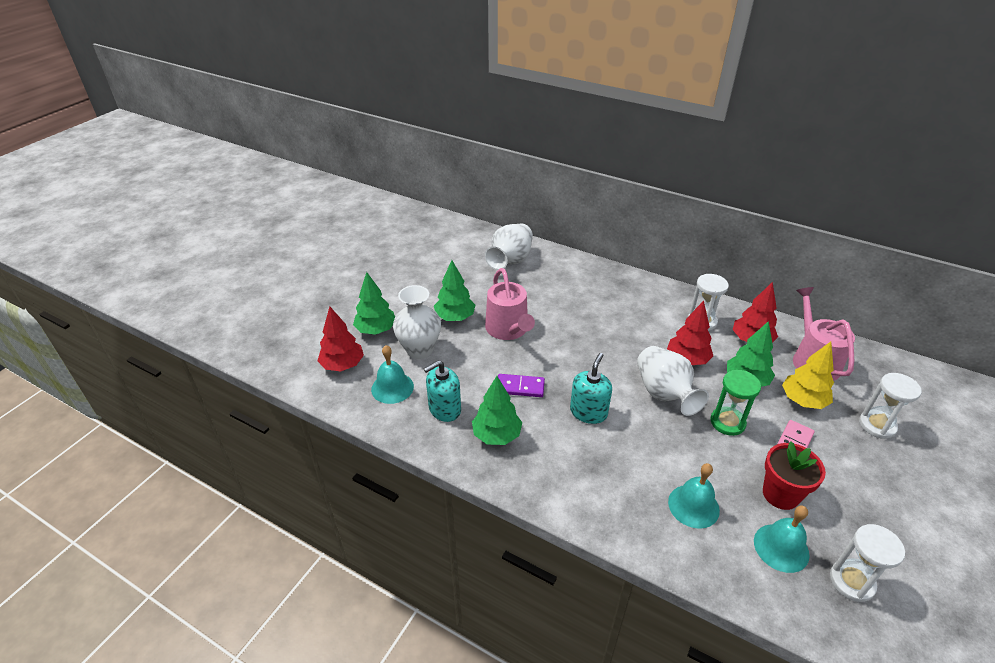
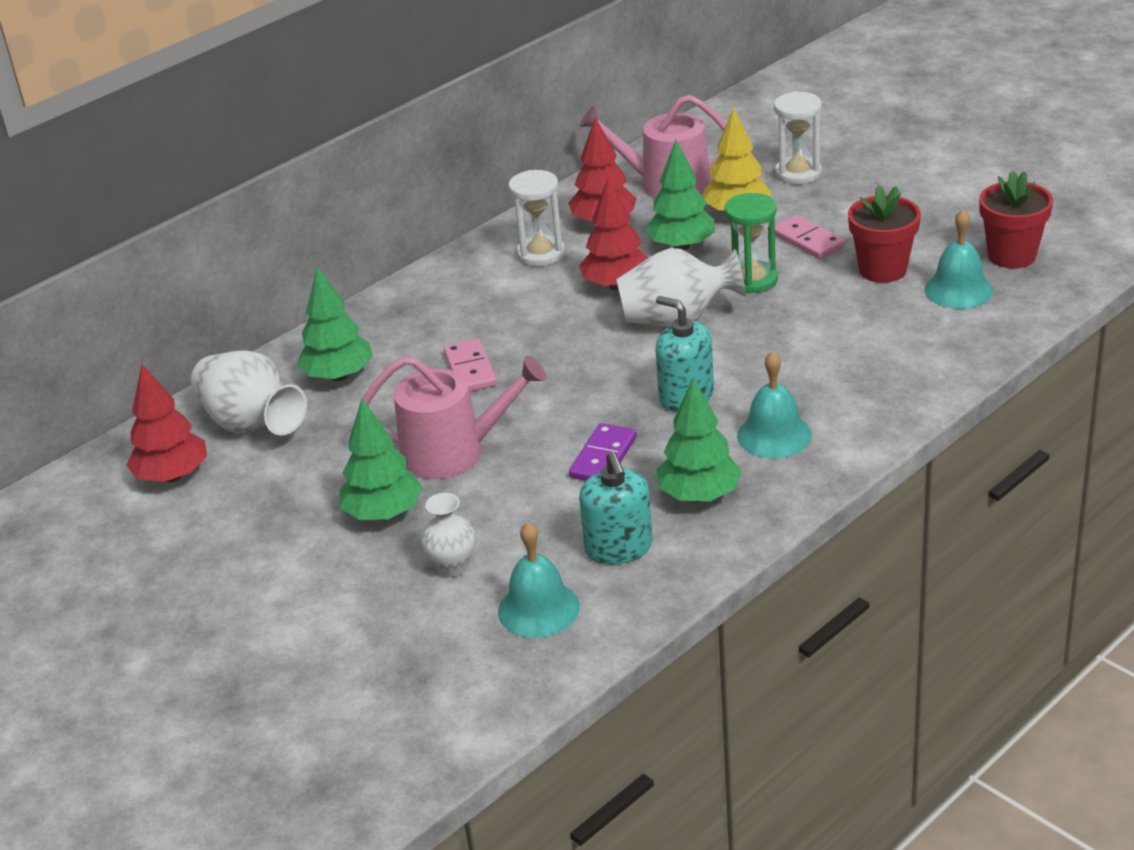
camera: 70 degrees left, 5 degrees down
red tree [318,306,364,371] -> red tree moved to [126,364,207,482]
green tree [353,272,395,335] -> green tree moved to [297,266,373,381]
white vase [393,285,441,359] -> white vase [421,493,475,577], size x0.58
turquoise bell [668,463,720,529] -> turquoise bell moved to [737,351,812,458]
white hourglass [830,524,905,602] -> red flower pot [979,170,1053,269]
none -> pink domino [444,339,497,392]

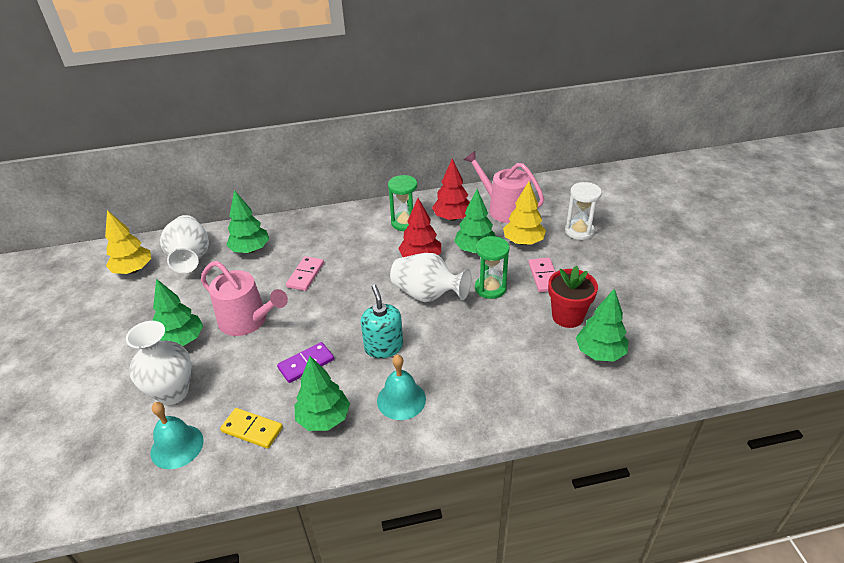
camera: 30 degrees right, 5 degrees up
red tree [126,364,207,482] -> yellow tree [105,210,151,274]
white vase [421,493,475,577] -> white vase [126,321,191,405], size x1.72
white hourglass [509,170,565,266] -> green hourglass [388,175,417,231]
turquoise soap dispenser [579,451,653,565] -> yellow domino [220,408,283,449]
turquoise bell [924,209,993,309] -> green tree [576,288,629,361]
red flower pot [979,170,1053,269] -> none

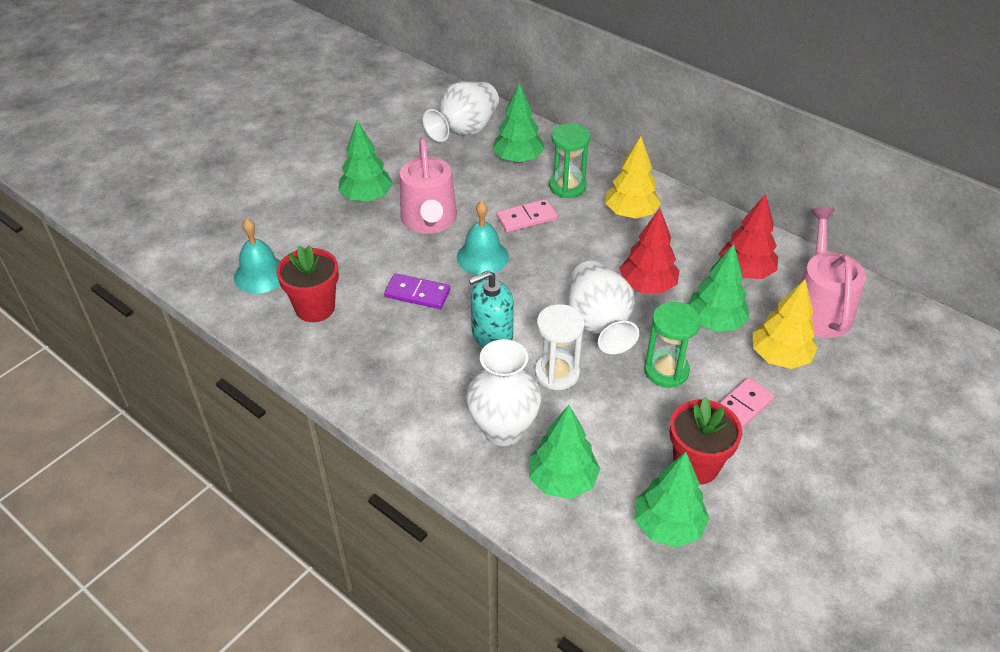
camera: 50 degrees right, 5 degrees up
yellow tree [105,210,151,274] -> yellow tree moved to [605,136,661,219]
white vase [126,321,191,405] -> white vase moved to [466,339,541,446]
yellow domino [220,408,283,449] -> red flower pot [276,245,339,322]
green tree [294,356,350,431] -> green tree moved to [529,405,600,499]
turquoise soap dispenser [360,285,403,358] -> turquoise soap dispenser turned 150 degrees counterclockwise [468,270,514,348]
turquoise bell [377,354,426,420] -> turquoise bell moved to [457,201,509,275]
green hourglass [388,175,417,231] -> green hourglass moved to [549,123,591,198]
white hourglass [565,182,602,240] -> white hourglass moved to [535,304,585,390]

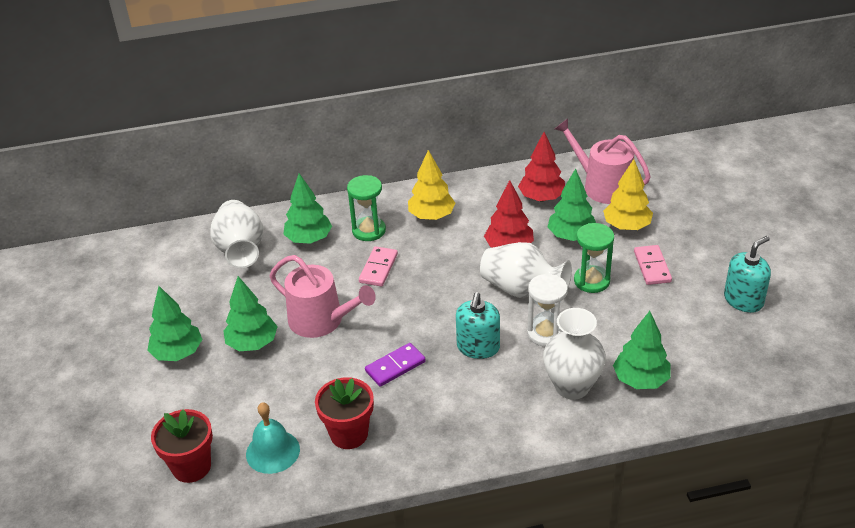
camera: 50 degrees left, 5 degrees down
turquoise bell [457,201,509,275] -> none
green tree [634,452,710,547] -> green tree moved to [147,286,203,361]
red flower pot [669,397,742,485] -> red flower pot moved to [151,409,213,483]
none -> turquoise soap dispenser [724,236,771,313]

